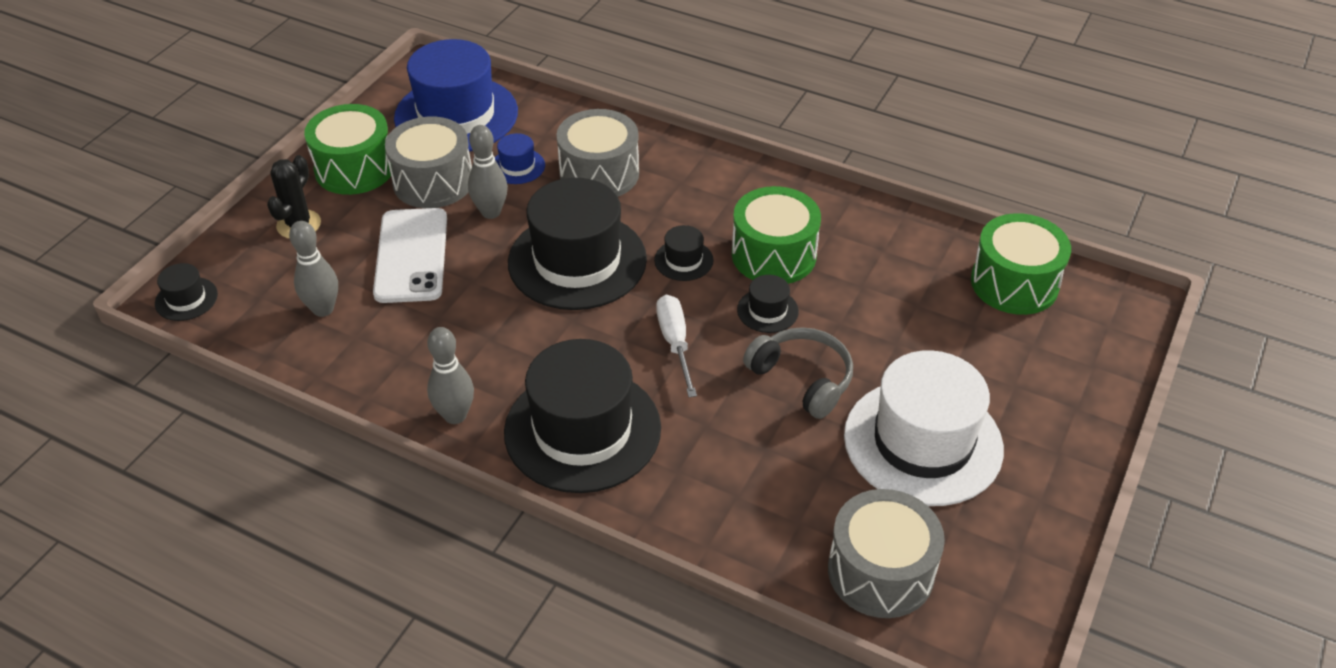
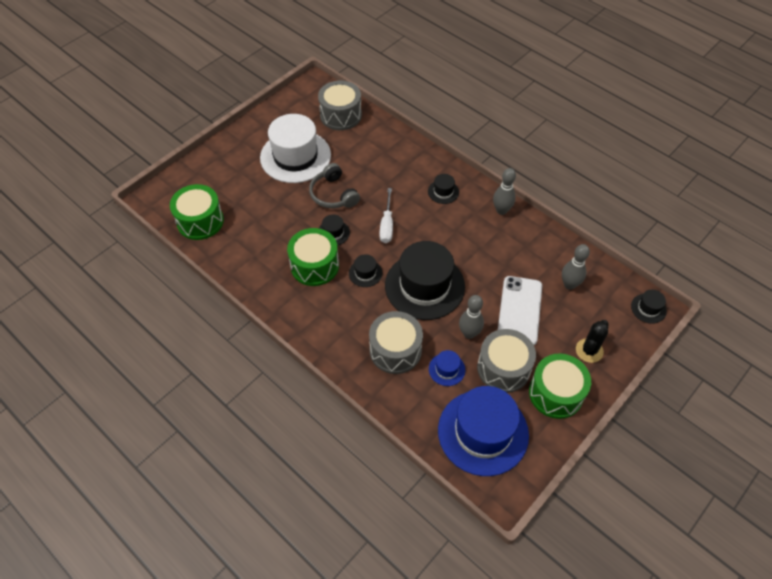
camera: 165 degrees left, 10 degrees up
black hat [504,339,661,493] -> black hat [428,174,459,204], size x0.43

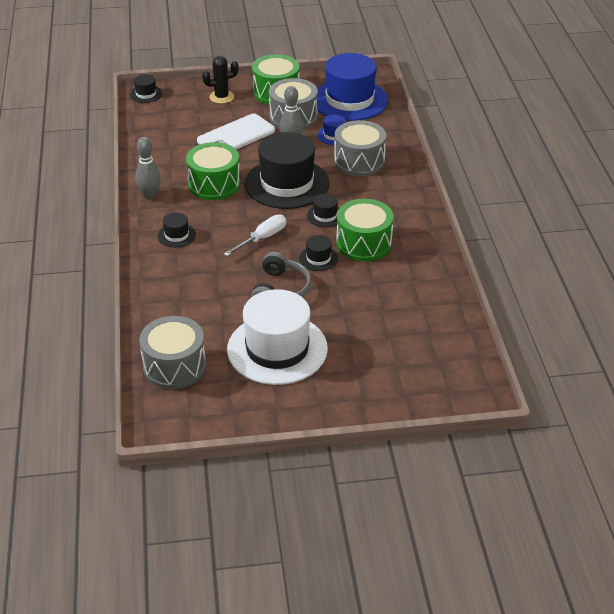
camera: 140 degrees left, 15 degrees down
green drum [170,184,224,240] -> green drum moved to [186,142,240,200]
grey bowling pin [562,244,590,290] -> none

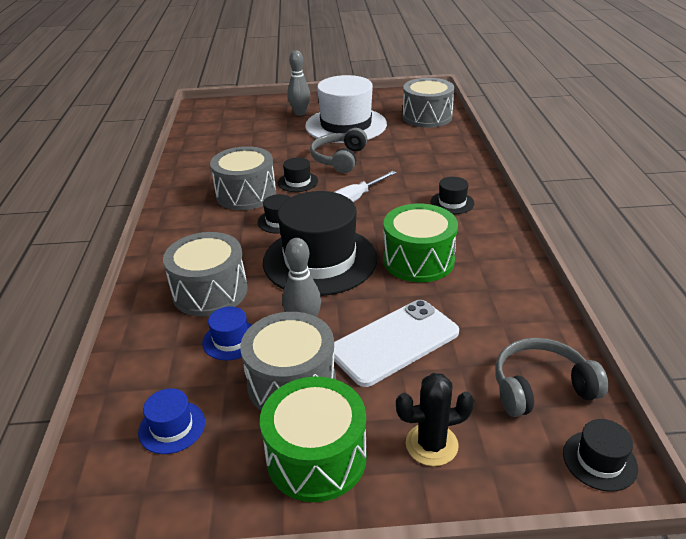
camera: 175 degrees left, 5 degrees down
grey bowling pin [135,137,161,200] -> grey bowling pin moved to [287,50,310,116]
blue hat [316,53,388,121] -> blue hat [138,388,205,454], size x0.43
green drum [336,199,394,261] -> grey drum [210,146,276,210]
none -> grey headphones [495,338,609,417]

